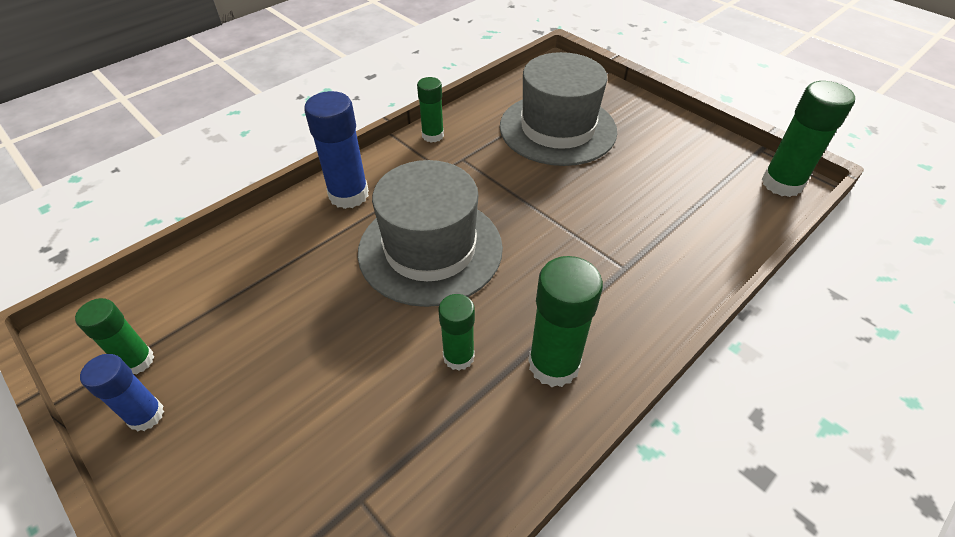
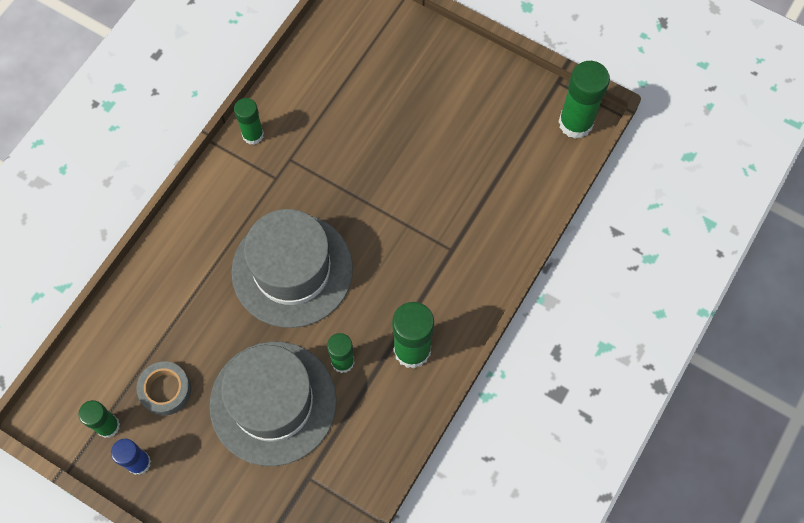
camera: 15 degrees left, 20 degrees up
blue glue stick [304,91,369,209] -> none
grey hat [500,52,617,166] -> grey hat moved to [209,341,337,466]
none -> grey tape [136,361,191,416]

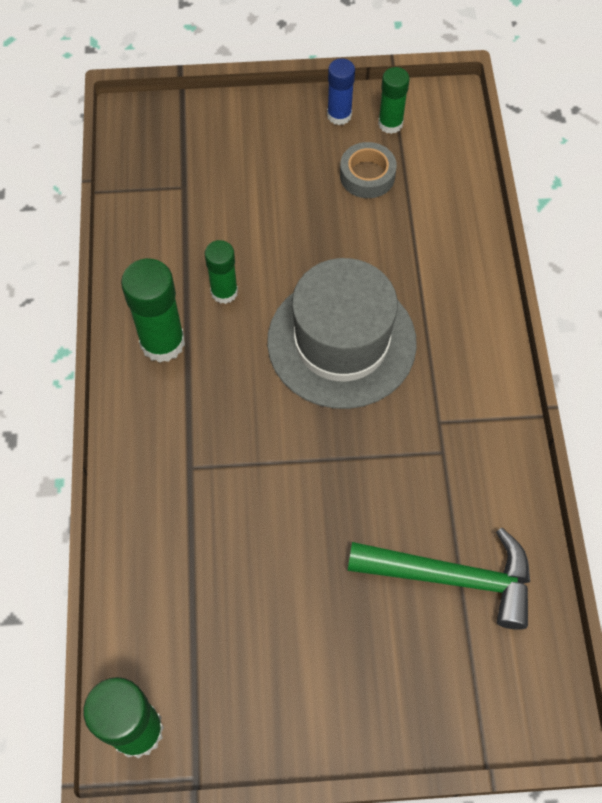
camera: 145 degrees right, 5 degrees down
grey hat [209,341,337,466] -> none
green glue stick [234,98,264,145] -> none
none -> green hammer [348,528,530,630]

